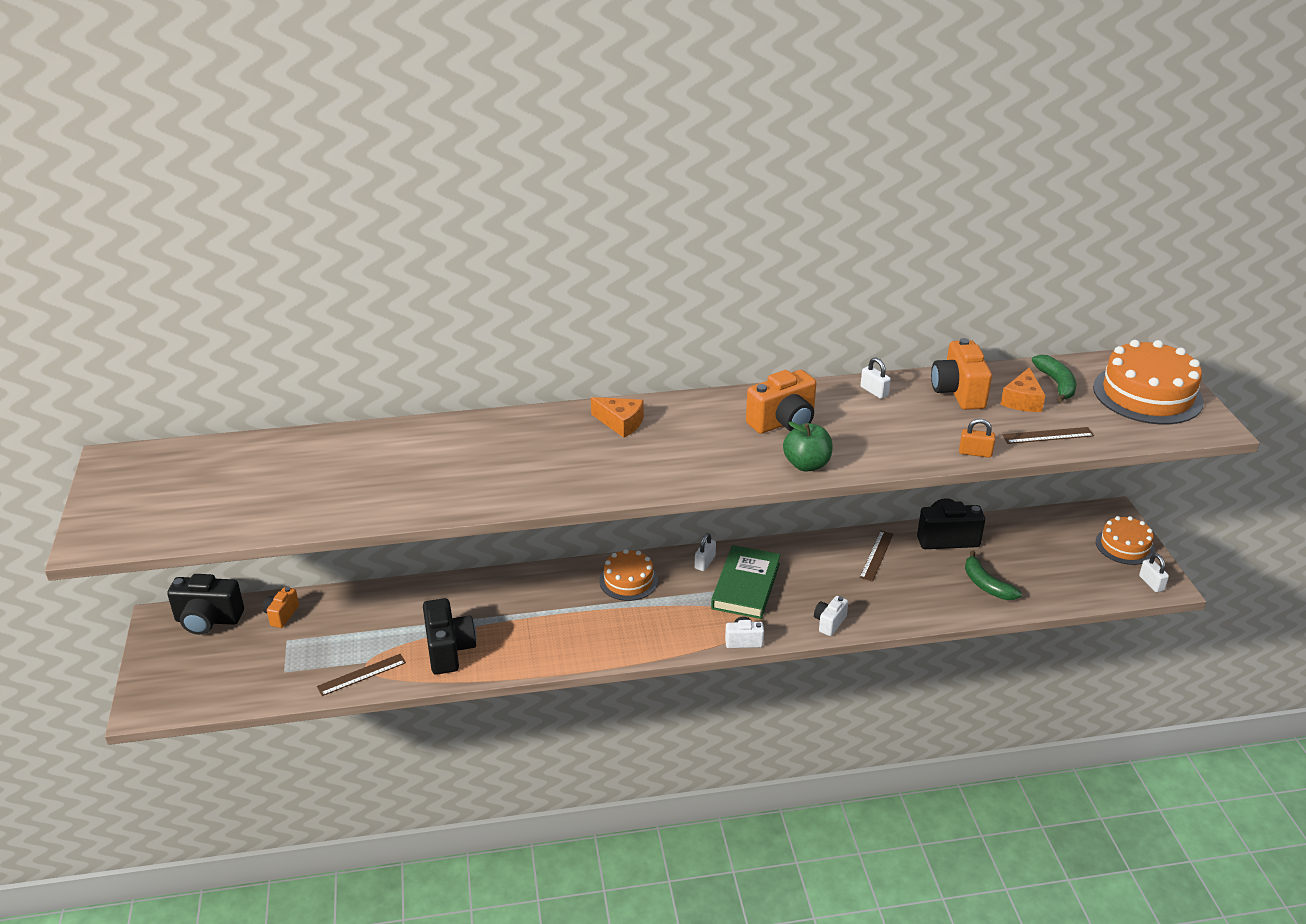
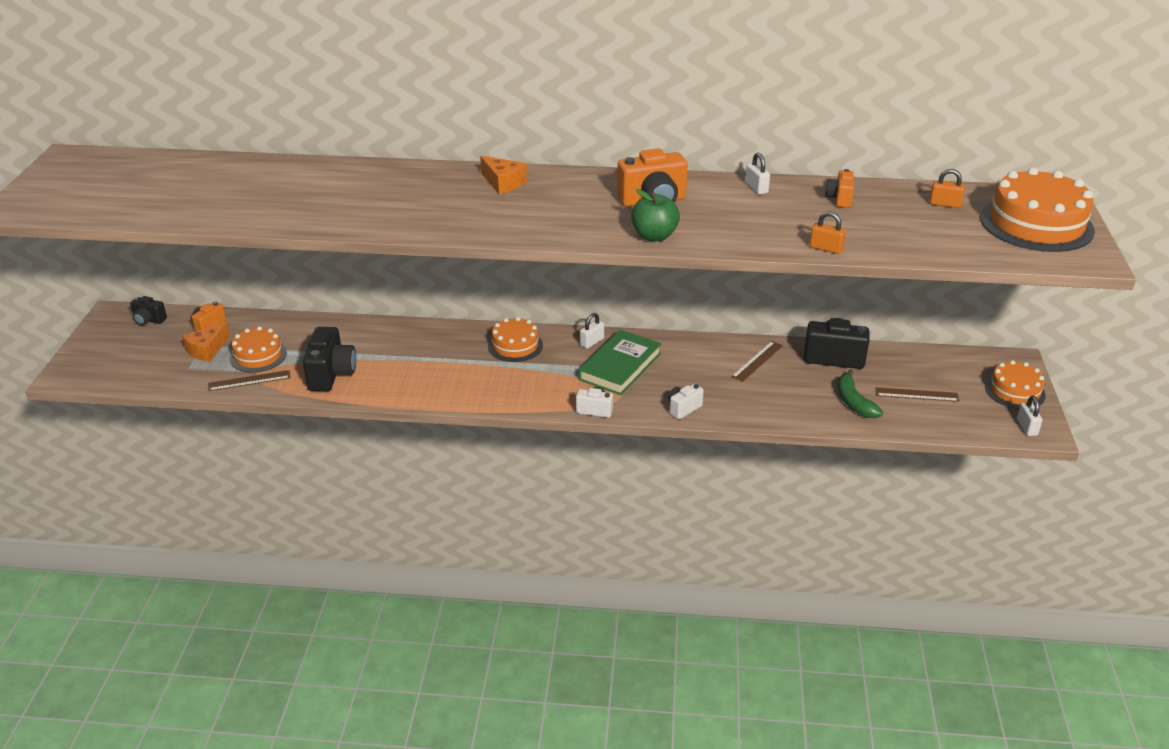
camera: 15 degrees right, 0 degrees up
black camera [167,574,244,635] -> black camera [130,296,167,325], size x0.56
orange camera [931,338,992,410] -> orange camera [825,169,854,208], size x0.56
orange cheese [1000,367,1045,412] -> orange cheese moved to [182,322,230,362]
brown ruler [1002,427,1094,444] -> brown ruler moved to [875,387,959,402]
green banana [1032,355,1076,403] -> orange padlock [930,169,965,208]
none -> orange cake [230,326,287,373]

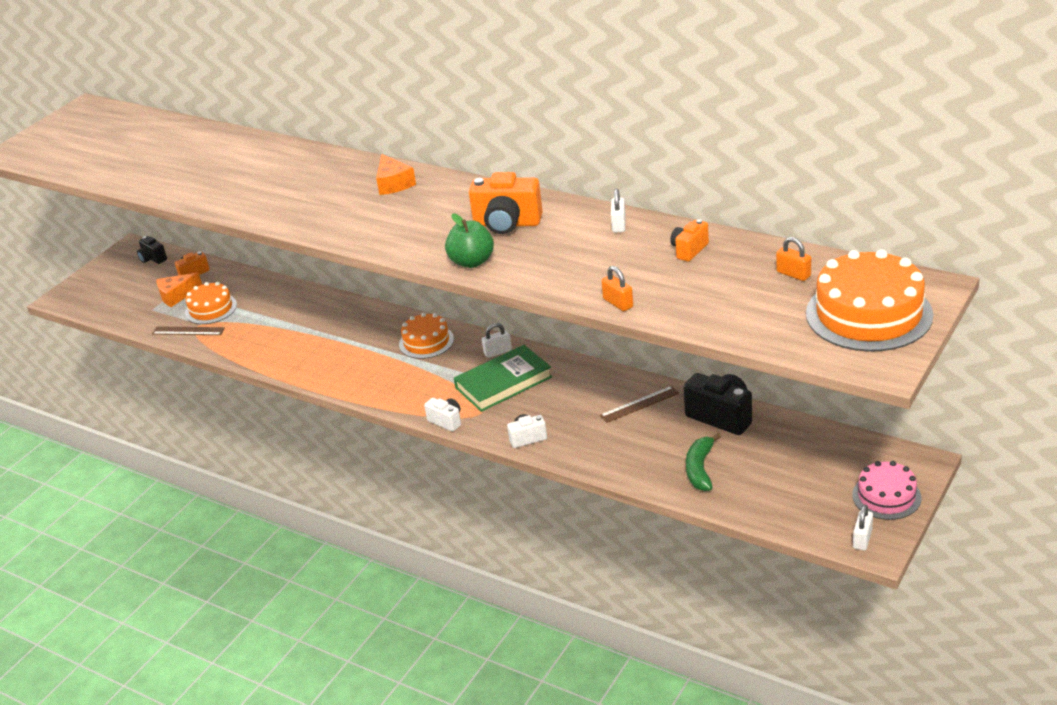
camera: 30 degrees right, 0 degrees up
black camera [303,327,356,391] -> none
brown ruler [875,387,959,402] -> none
orange cake [985,360,1046,409] -> pink cake [852,461,921,520]

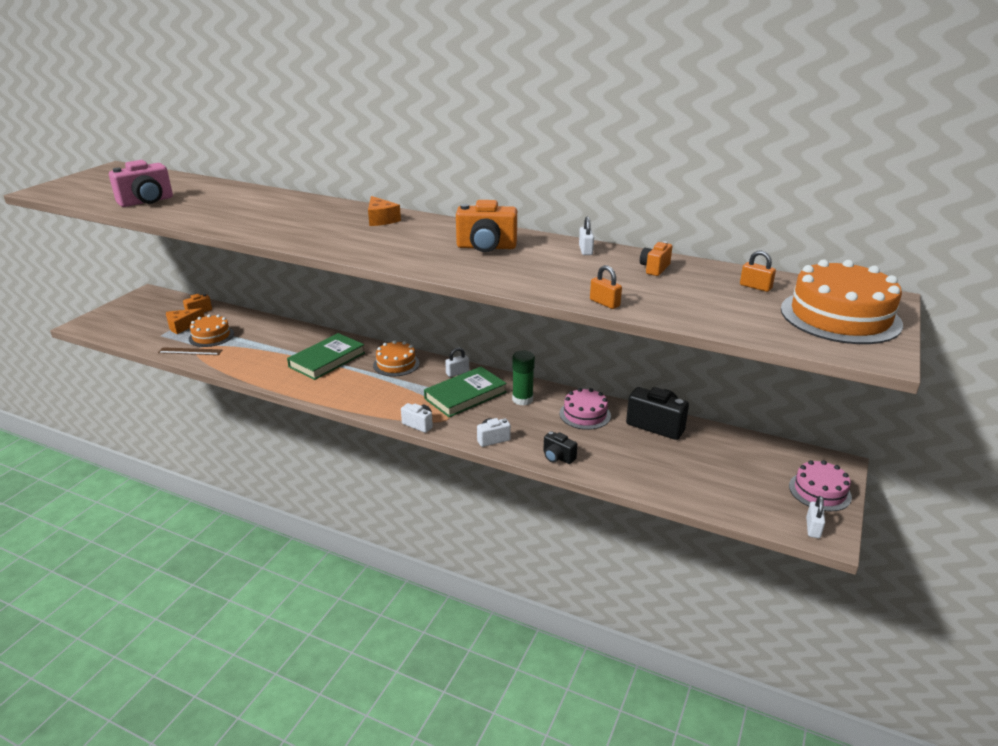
camera: 10 degrees left, 5 degrees down
black camera [137,236,167,264] -> black camera moved to [543,431,577,464]
green apple [445,213,494,268] -> none
brown ruler [600,386,679,423] -> pink cake [560,388,611,430]
green banana [686,433,721,491] -> none
none -> pink camera [109,160,173,207]
none -> green book [287,333,365,380]
none -> green glue stick [512,351,535,405]

